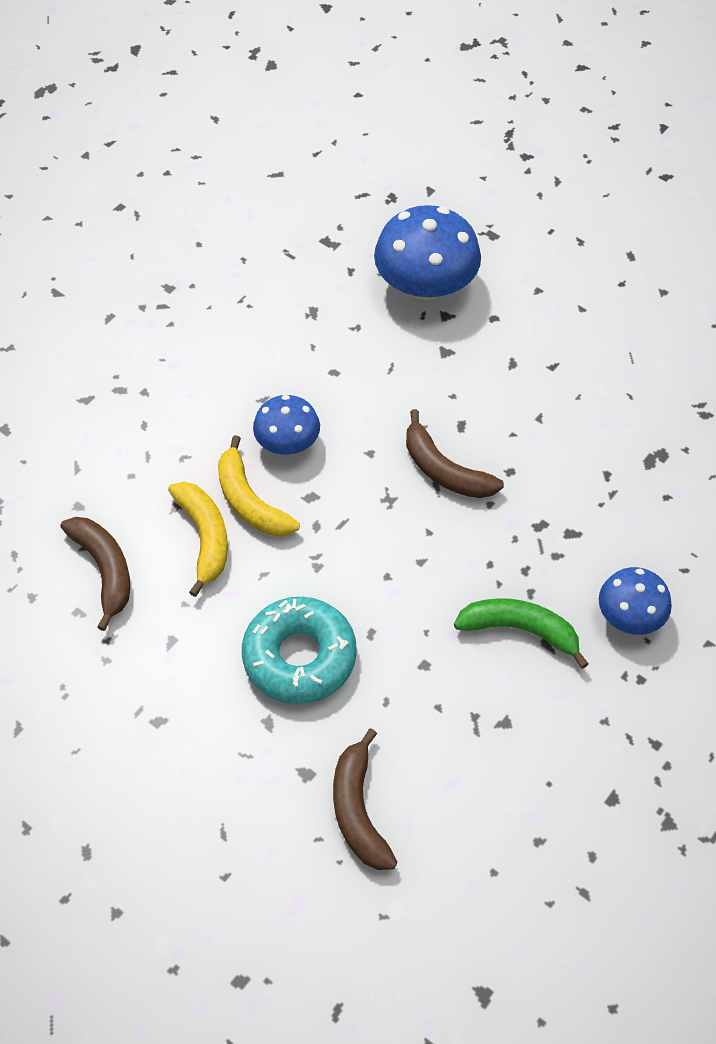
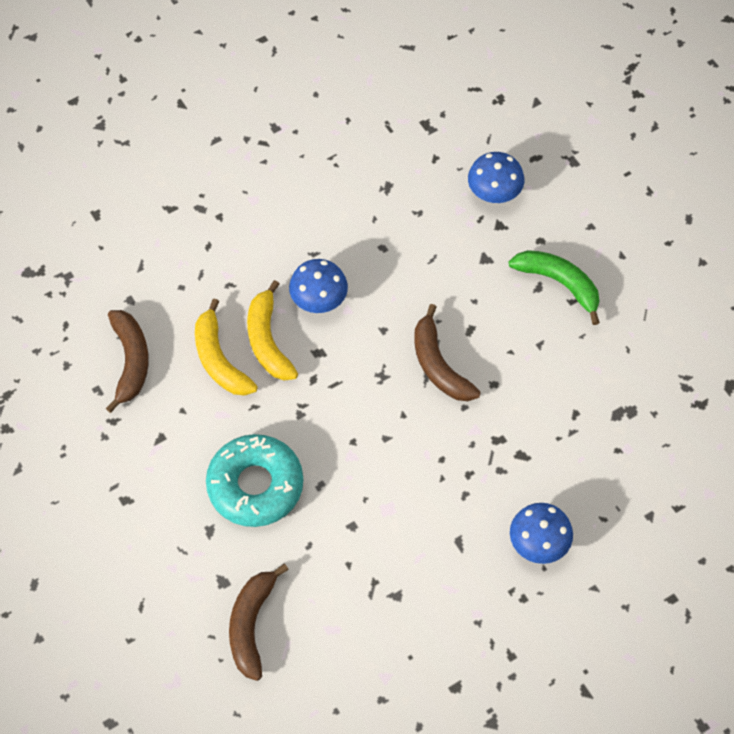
camera: 20 degrees right, 5 degrees up
yellow banana [168,482,228,597] -> yellow banana turned 150 degrees clockwise [195,299,258,396]
blue mushroom [374,205,481,300] -> blue mushroom [468,152,524,203], size x0.59
green banana [454,598,588,669] -> green banana moved to [509,250,600,325]

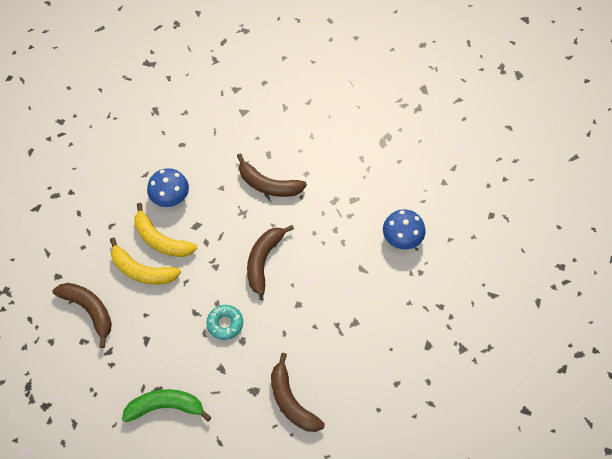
camera: 40 degrees left, 0 degrees up
turquoise donut [206,434,303,527] -> turquoise donut [206,305,243,340], size x0.53
blue mushroom [468,152,524,203] -> none
green banana [509,250,600,325] -> green banana moved to [122,389,212,422]
none -> brown banana [247,225,294,295]

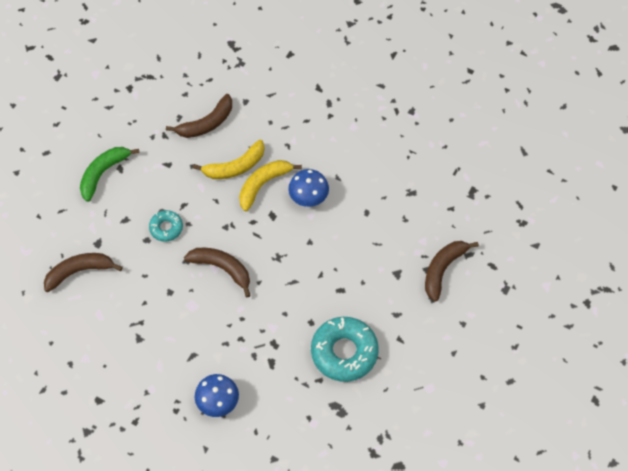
camera: 100 degrees right, 0 degrees up
yellow banana [110,238,181,284] -> yellow banana turned 150 degrees counterclockwise [193,140,265,179]
green banana [122,389,212,422] -> green banana turned 150 degrees counterclockwise [80,147,139,202]
brown banana [237,154,307,197] -> brown banana moved to [425,241,479,301]
none -> turquoise donut [311,317,379,382]

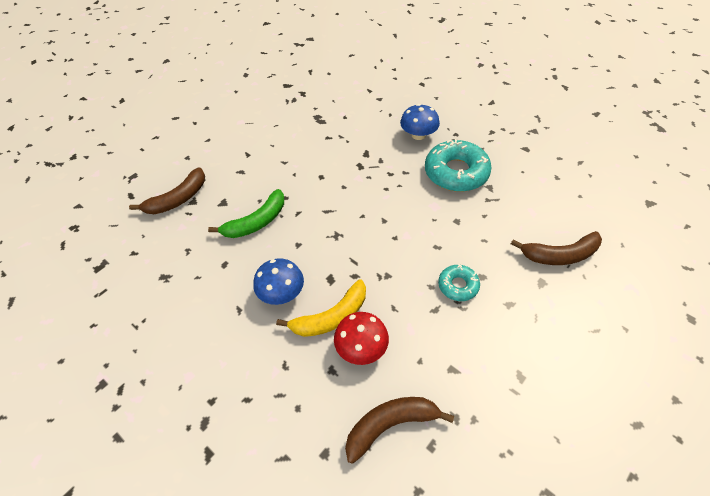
camera: 165 degrees left, 10 degrees down
green banana [80,147,139,202] -> green banana moved to [208,189,284,238]
brown banana [184,248,251,297] -> none
yellow banana [193,140,265,179] -> red mushroom [334,312,389,365]
turquoise donut [311,317,379,382] -> turquoise donut moved to [425,139,492,192]

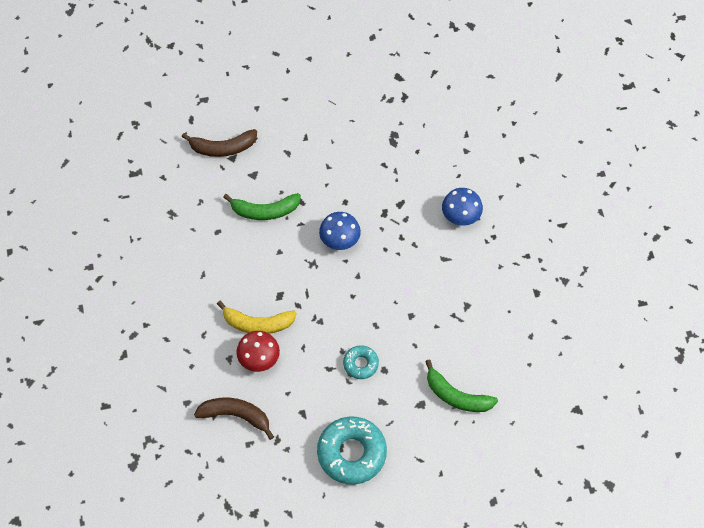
camera: 35 degrees right, 10 degrees up
blue mushroom [253,258,304,305] -> blue mushroom moved to [319,212,361,250]
turquoise donut [425,139,492,192] -> turquoise donut moved to [317,416,387,485]
brown banana [511,231,602,265] -> green banana [425,359,498,412]

